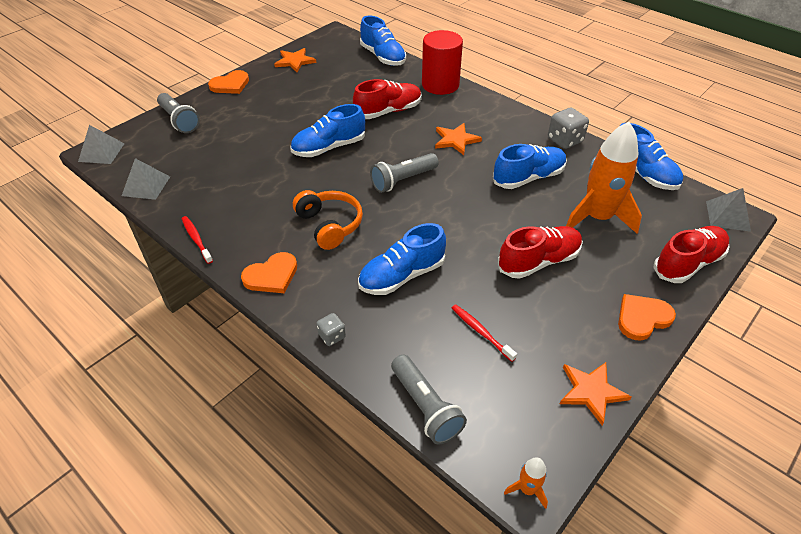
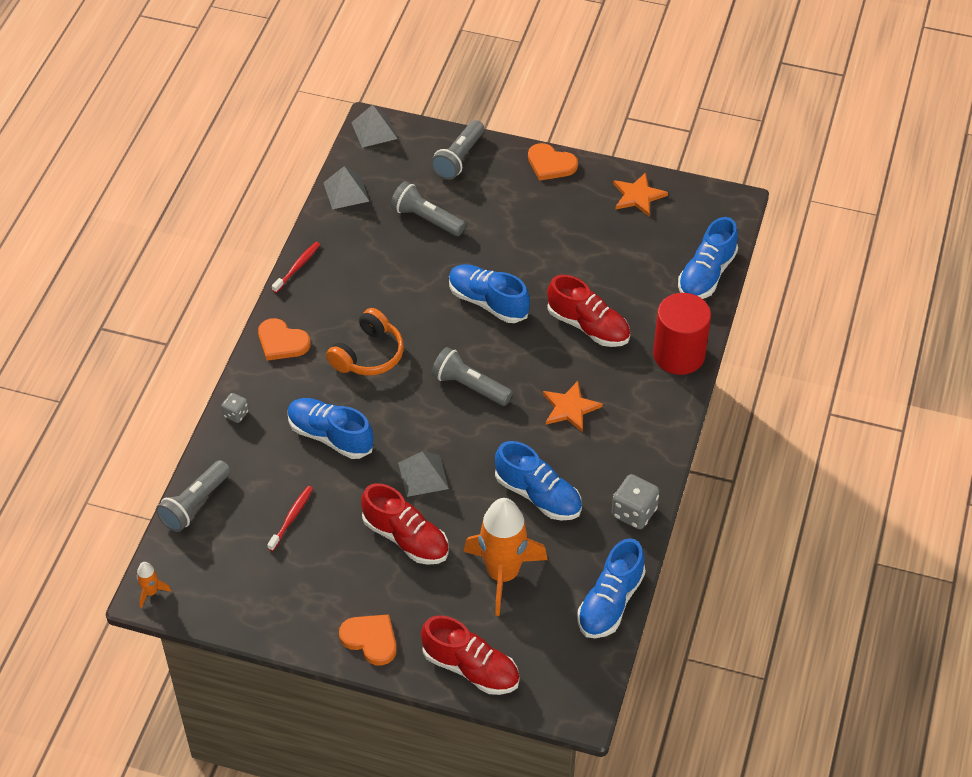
camera: 65 degrees right, 5 degrees up
orange star [560,362,632,426] -> none
grey pyramid [706,188,751,232] -> grey pyramid moved to [398,451,449,497]
none -> grey flashlight [391,181,466,236]

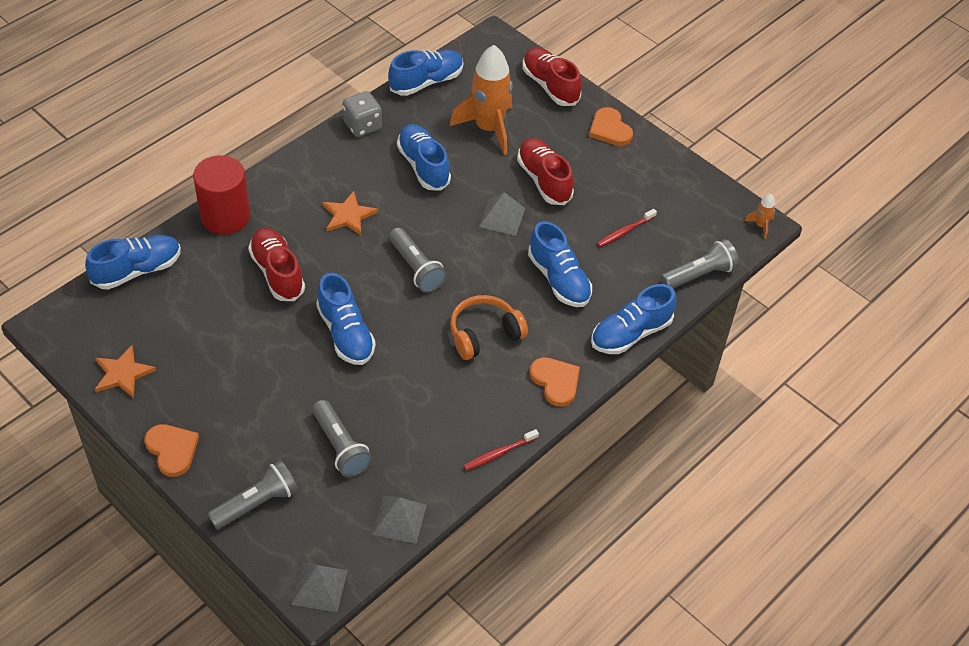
camera: 155 degrees left, 0 degrees up
grey dice [221,393,249,423] -> blue shoe [591,284,676,354]

